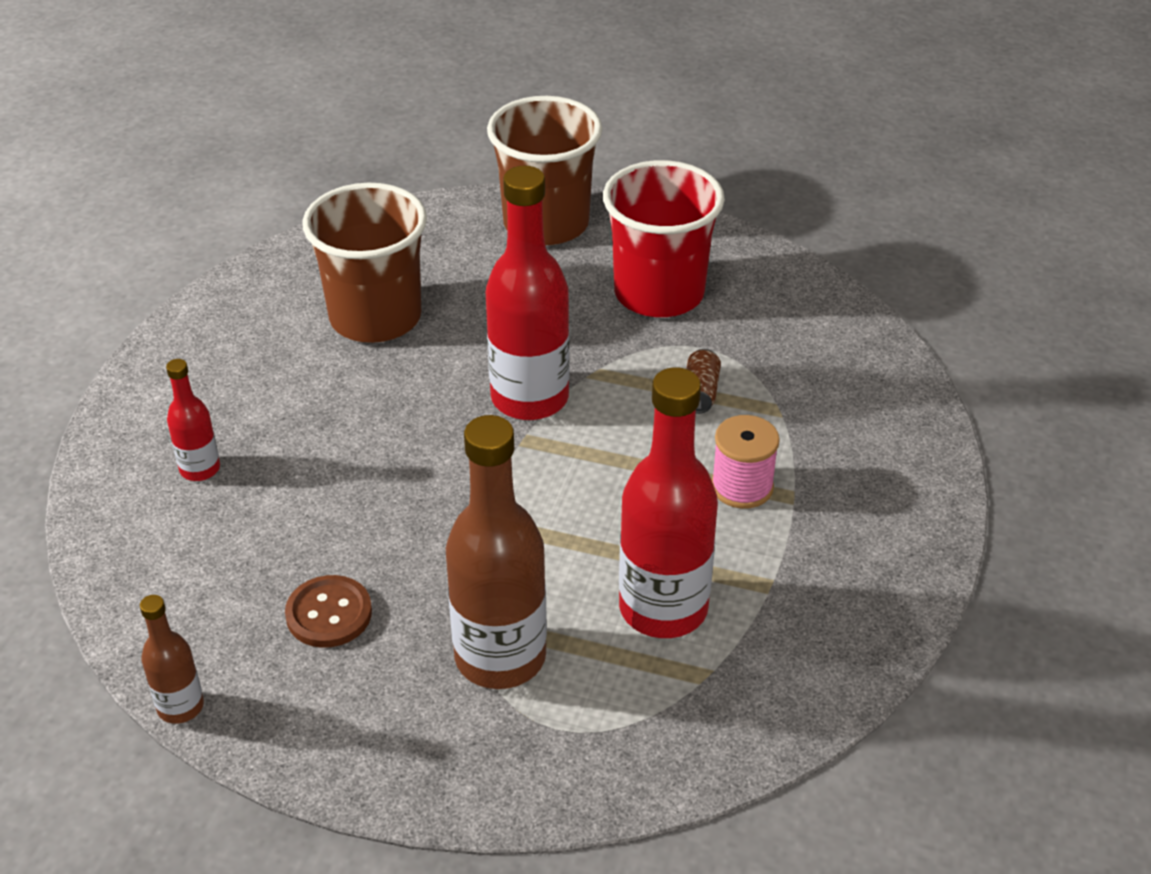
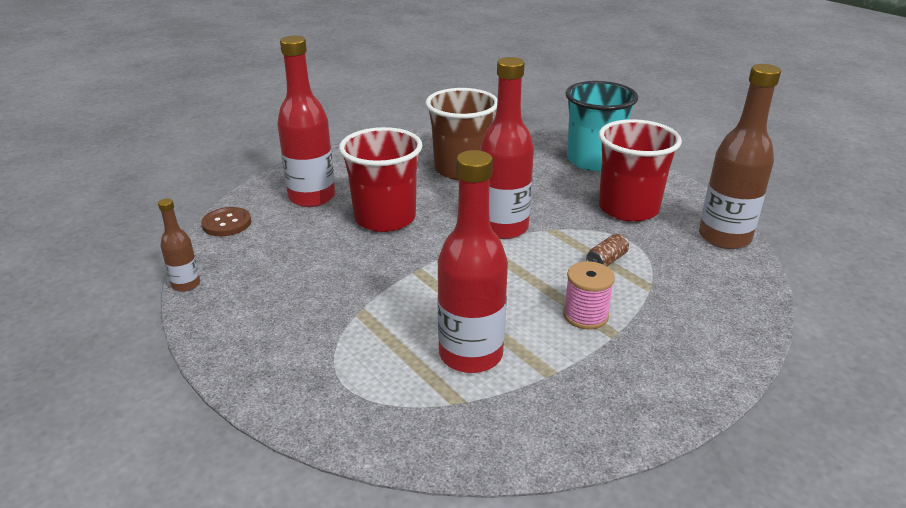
camera: 35 degrees right, 10 degrees down
red bottle [166,359,220,481] -> red bottle [277,36,335,207], size x2.01
brown button [285,575,372,648] -> brown button moved to [201,207,251,236]
brown bottle [446,415,547,689] -> brown bottle moved to [699,64,781,249]
brown cup [487,96,602,245] -> turquoise cup [565,81,638,171]
none -> red cup [339,127,423,232]

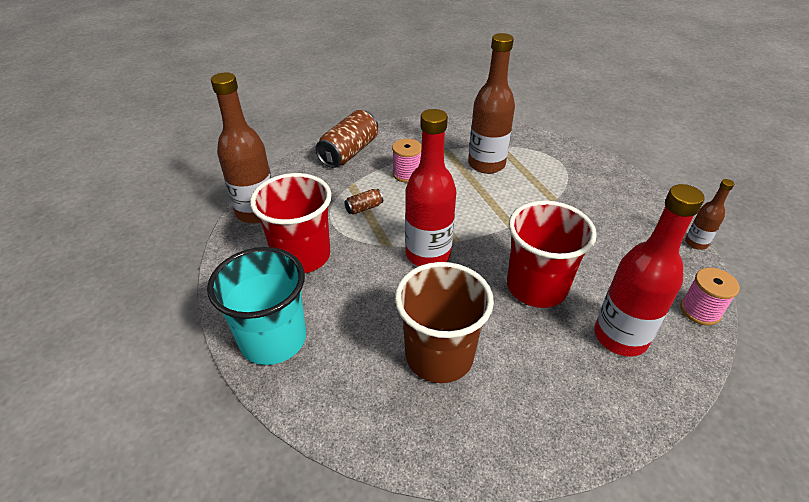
camera: 165 degrees left, 10 degrees up
brown button [201,207,251,236] -> pink spool [680,268,740,326]
red bottle [437,150,508,373] -> brown bottle [468,33,515,174]
none -> brown can [315,110,378,168]

